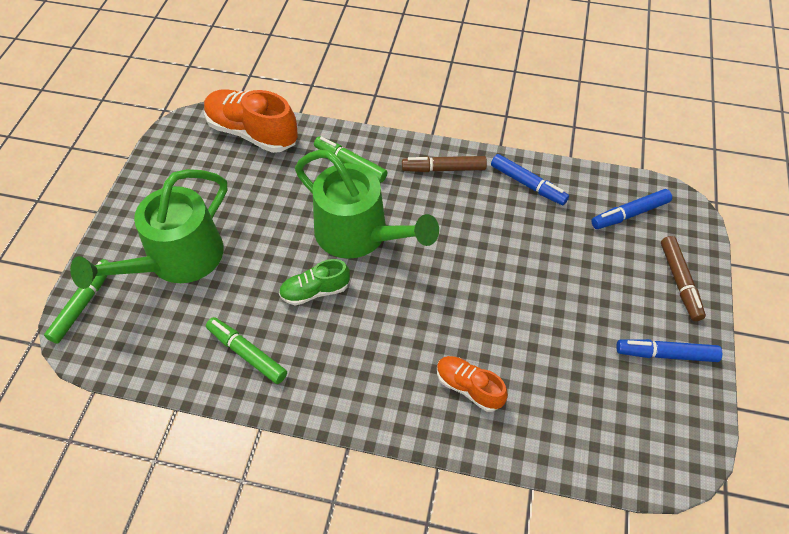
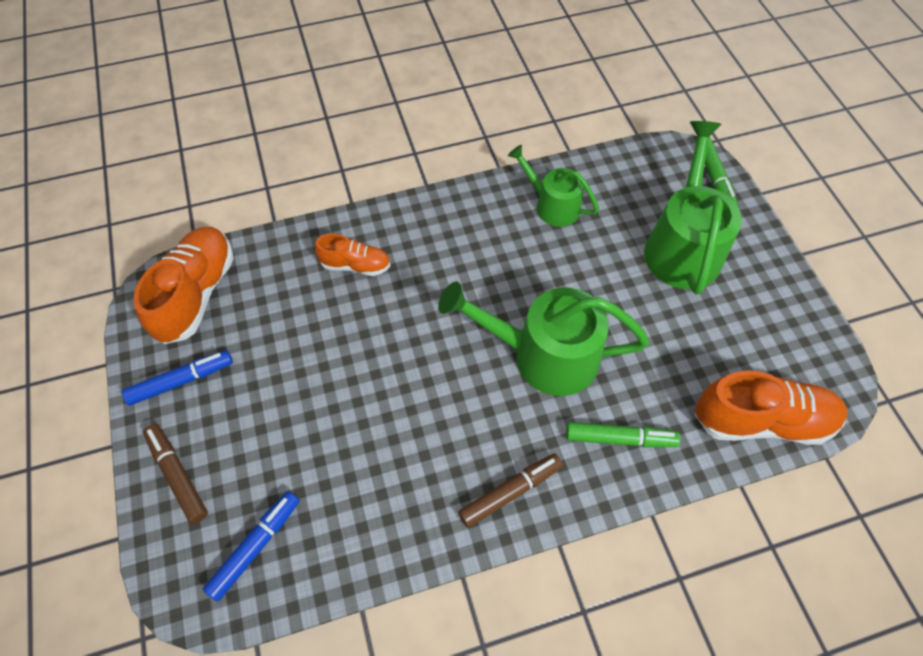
camera: 150 degrees right, 5 degrees up
green marker [206,317,287,384] -> green watering can [508,145,599,227]
green shoe [279,259,350,306] -> none
blue marker [491,154,569,205] -> none
none -> orange shoe [133,227,234,344]

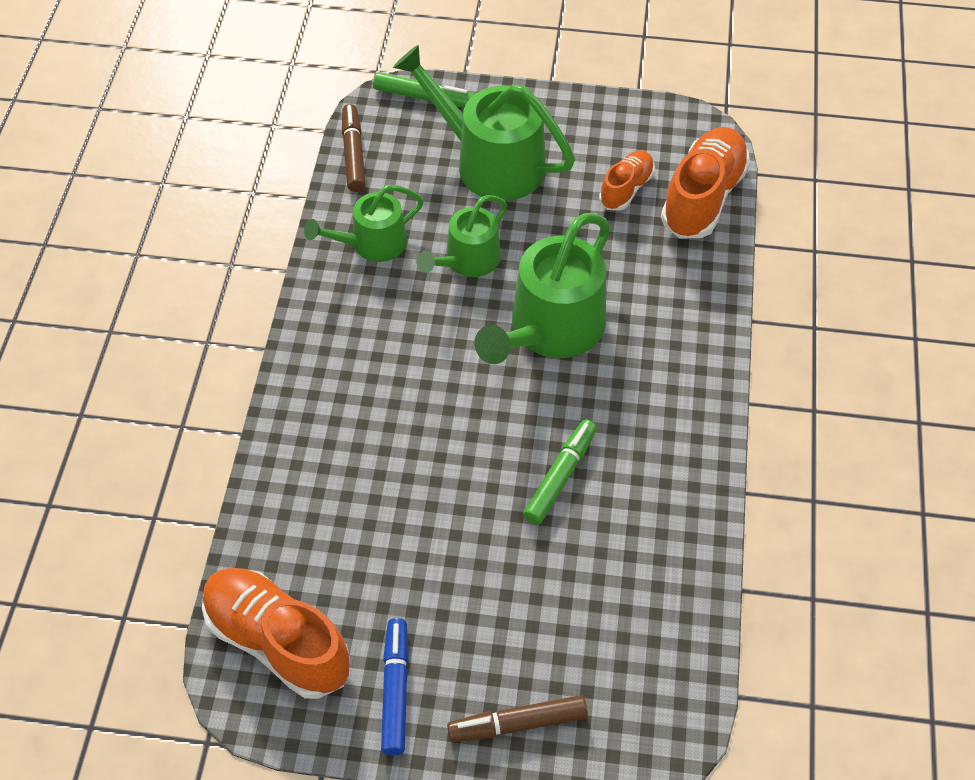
camera: 65 degrees left, 5 degrees down
blue marker [203,491,300,601] -> none
orange shoe [315,234,391,276] -> orange shoe moved to [599,150,655,211]
brown marker [458,453,563,528] -> brown marker moved to [342,104,366,192]
green marker [566,422,681,447] -> green marker moved to [523,419,597,525]
none -> green watering can [416,195,507,277]

